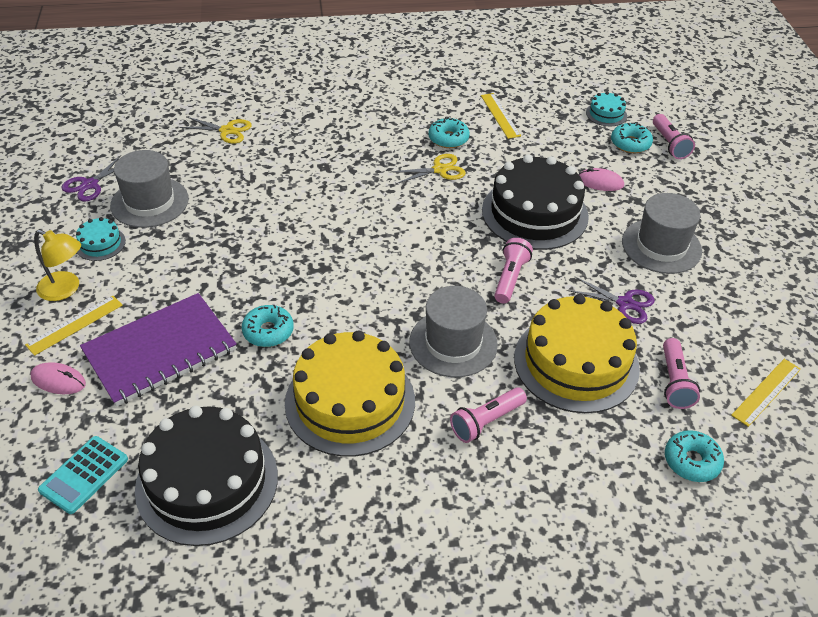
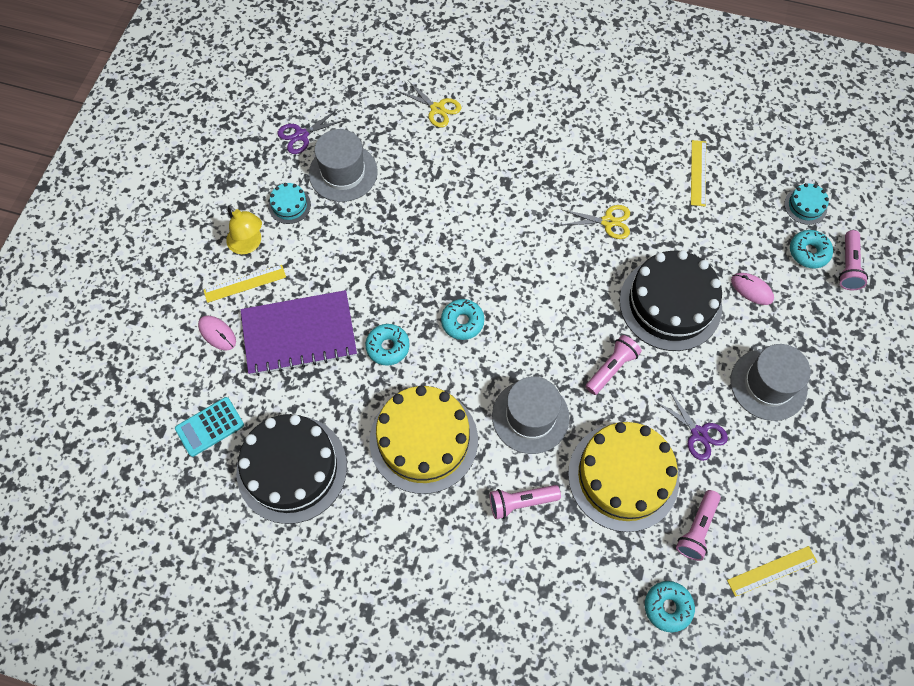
camera: 25 degrees right, 20 degrees up
turquoise donut [428,117,470,148] -> turquoise donut moved to [441,299,484,340]

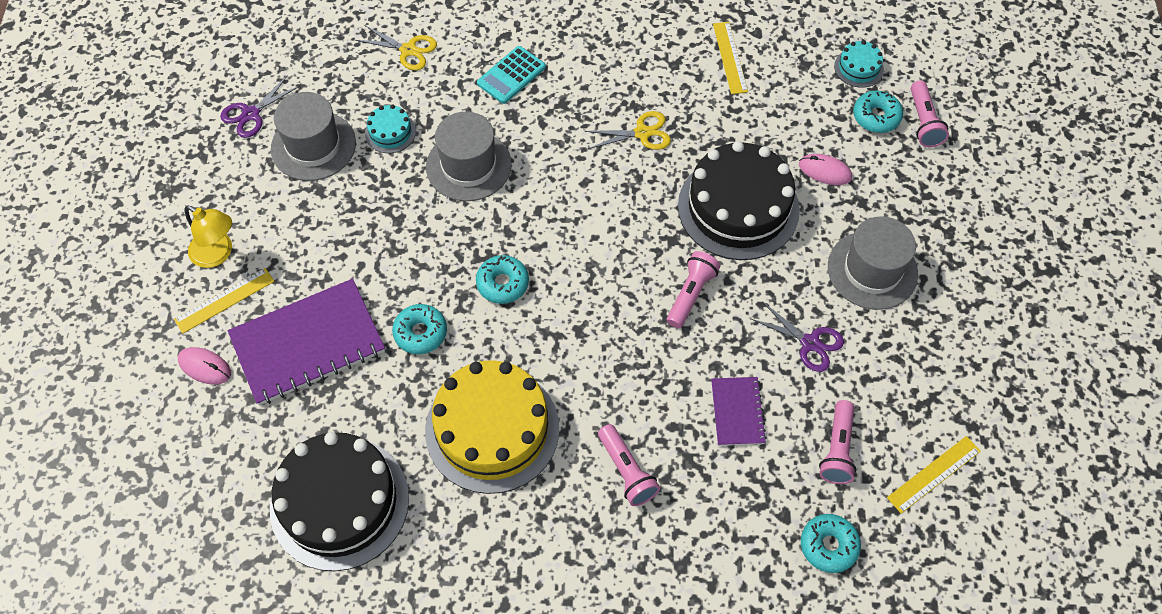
camera: 15 degrees left, 5 degrees down
turquoise calculator [175,397,244,457] -> turquoise calculator moved to [477,46,546,104]
turquoise cake [269,183,311,224] -> turquoise cake moved to [365,105,416,153]
pink flashlight [490,485,561,519] -> pink flashlight turned 90 degrees counterclockwise [598,424,660,506]
grey hat [492,377,570,454] -> grey hat moved to [426,112,512,201]
yellow cake [568,422,679,532] -> purple notebook [711,377,767,446]

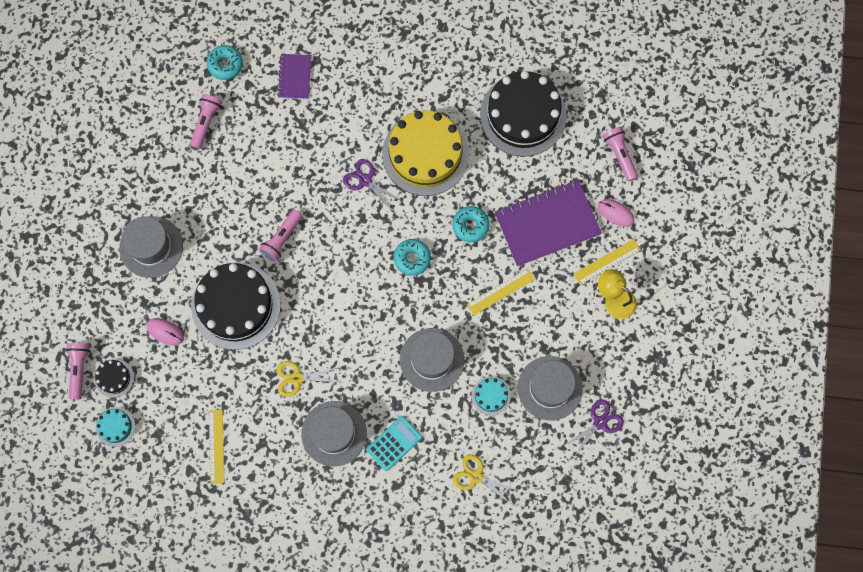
camera: 175 degrees left, 15 degrees up
pink flashlight [598,424,660,506] -> pink flashlight moved to [602,127,638,182]
purple notebook [711,377,767,446] -> purple notebook moved to [277,54,312,99]
purple scissors [751,302,844,372] -> purple scissors moved to [343,159,402,212]
turquoise donut [853,91,903,133] -> black cake [95,359,134,398]
yellow ruler [887,436,981,514] -> yellow ruler moved to [467,268,535,315]
none -> grey hat [301,401,367,467]

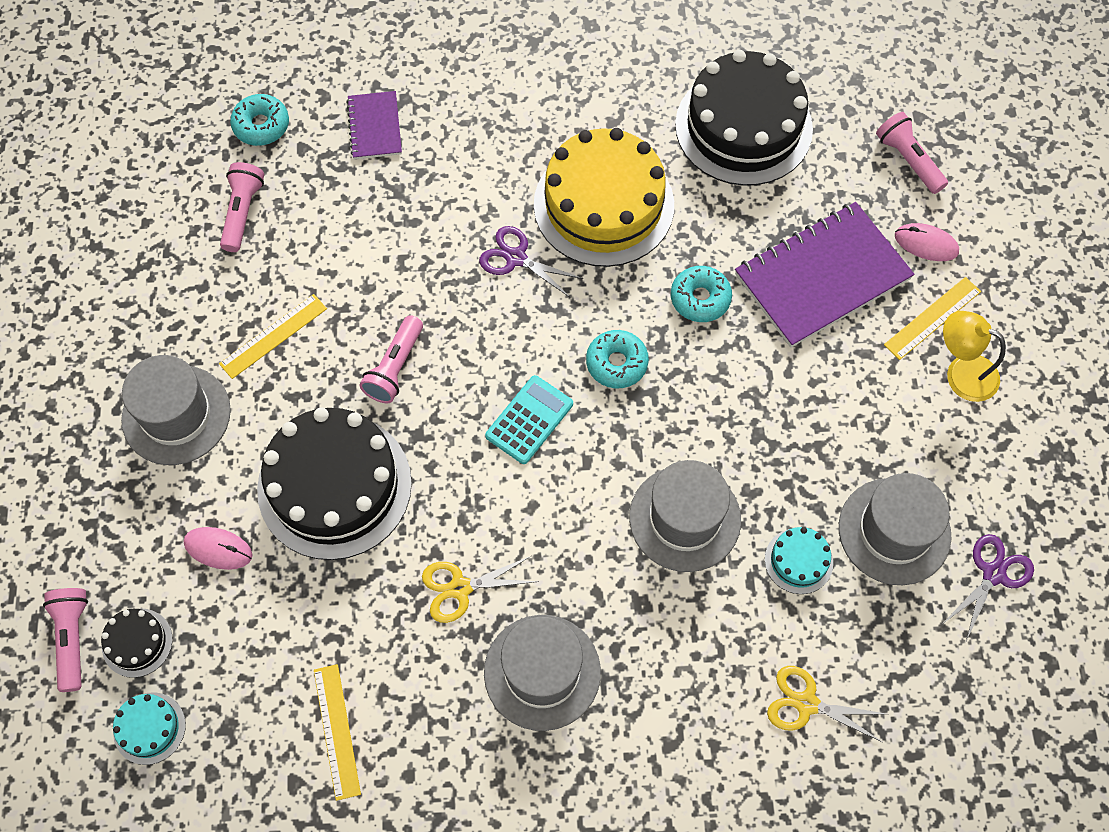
camera: 10 degrees left, 10 degrees down
turquoise calculator [366,416,422,471] -> turquoise calculator moved to [485,375,573,464]
yellow ruler [467,268,535,315] -> yellow ruler moved to [219,294,327,379]

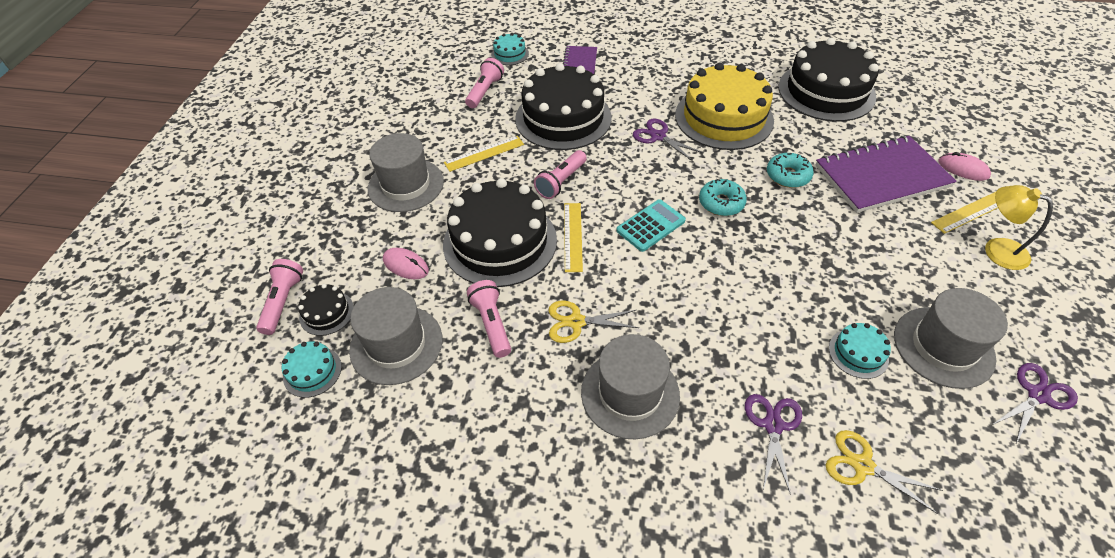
camera: 15 degrees right, 15 degrees down
turquoise donut [230,94,289,146] -> turquoise cake [491,33,529,65]
yellow ruler [314,664,361,801] -> yellow ruler moved to [564,203,583,272]
grey hat [629,460,741,572] -> grey hat moved to [349,287,442,385]
pink flashlight [876,112,948,194] -> pink flashlight moved to [467,280,511,358]
none -> black cake [515,63,611,150]
none -> purple scissors [745,394,802,495]

